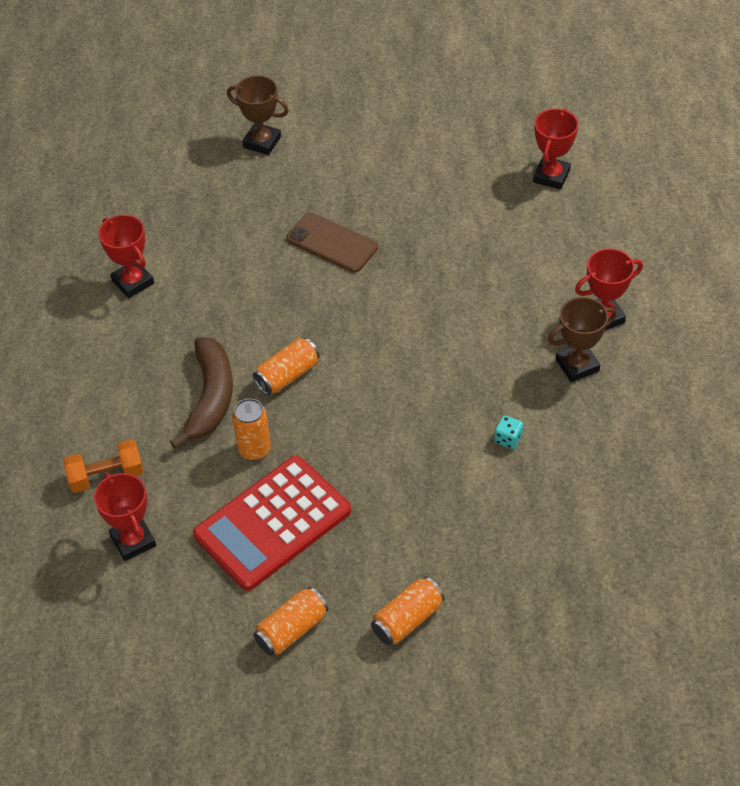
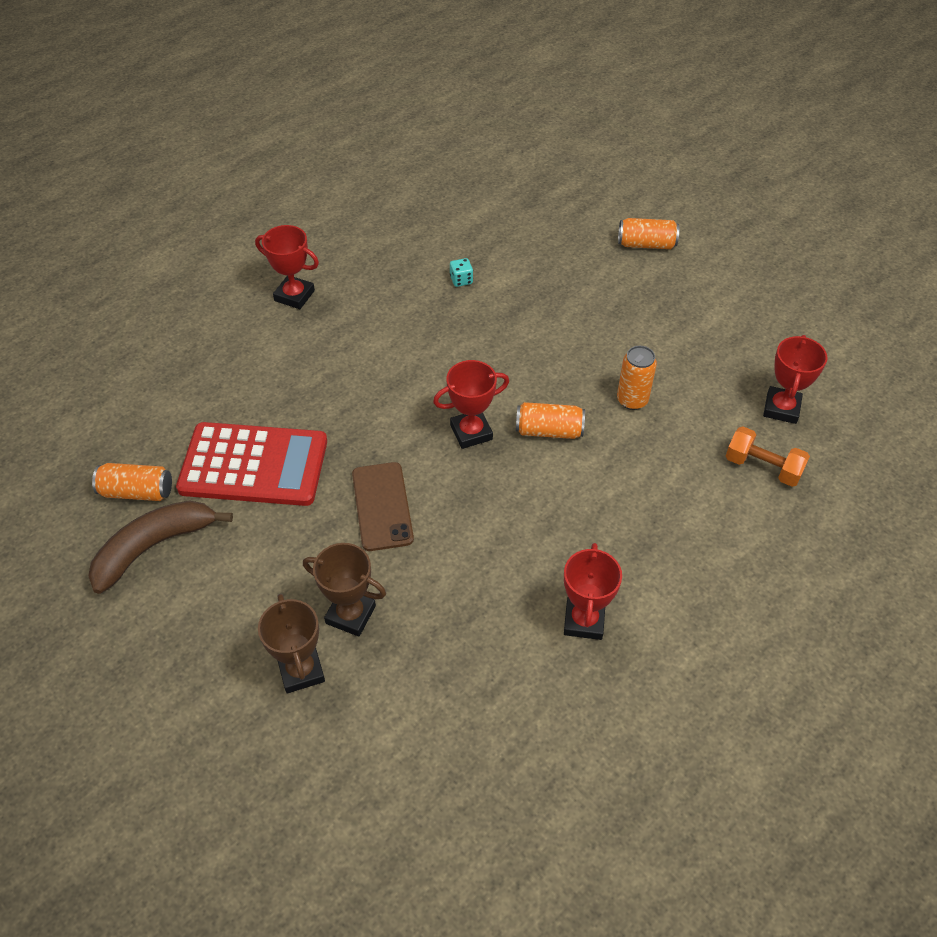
camera: 135 degrees left, 0 degrees up
brown banana [170,337,233,448] -> brown banana moved to [88,501,233,594]
red calculator [193,456,351,591] -> red calculator moved to [176,422,327,506]
orange can [253,587,328,656] -> orange can moved to [92,463,172,501]
red trophy [533,108,578,190] -> red trophy moved to [433,360,509,449]
brown trophy [548,297,617,382] -> brown trophy moved to [303,543,386,637]

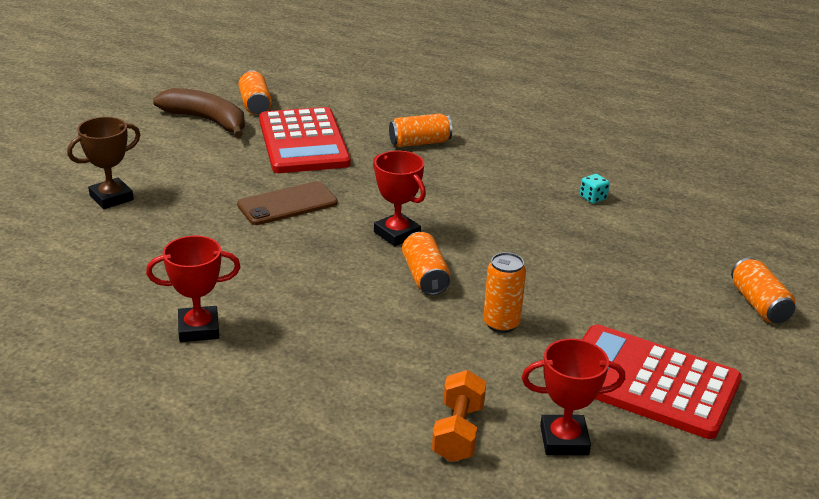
camera: 70 degrees right, 20 degrees down
red trophy [255,225,319,309] -> none
brown trophy [303,543,386,637] -> none
none -> orange can [389,114,452,147]
none -> red calculator [582,324,742,439]

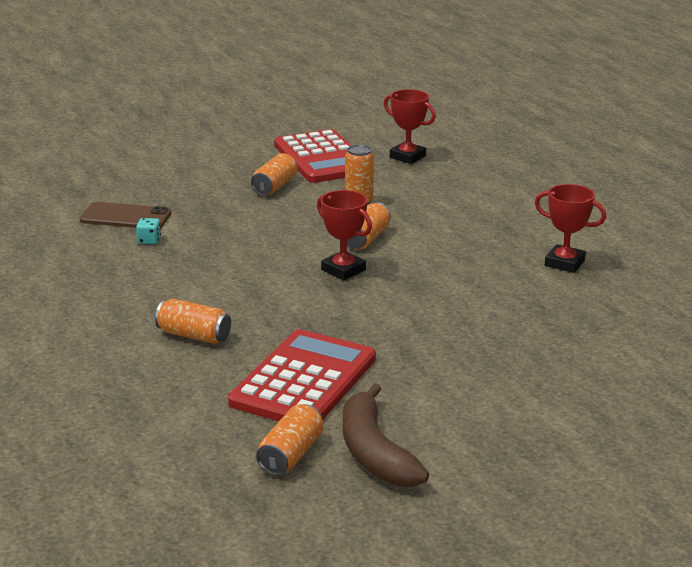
camera: 140 degrees left, 5 degrees down
brown trophy [67,117,140,209] -> none
brown phone [237,181,338,225] -> brown phone moved to [80,202,172,228]
red trophy [373,150,426,246] -> red trophy turned 45 degrees counterclockwise [317,190,372,280]
orange dumbbell [432,370,486,462] -> none
orange can [731,258,795,323] -> orange can moved to [251,153,297,196]

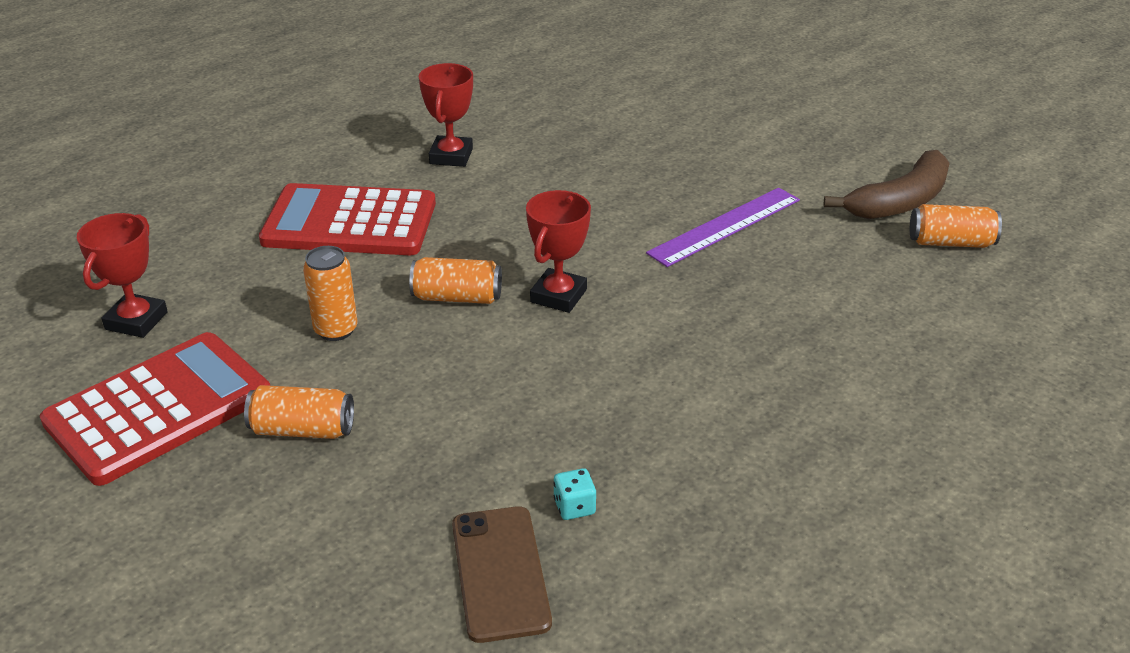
camera: 110 degrees left, 10 degrees up
orange can [155,299,231,344] -> none
red calculator [228,329,376,421] -> red calculator moved to [259,183,436,255]
none -> purple ruler [646,188,800,267]

